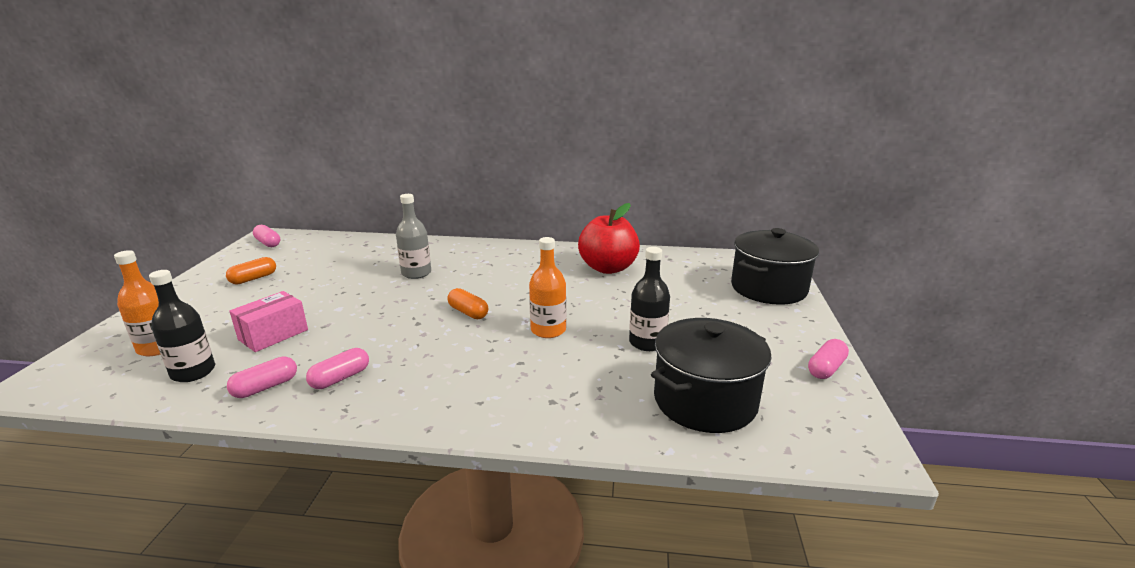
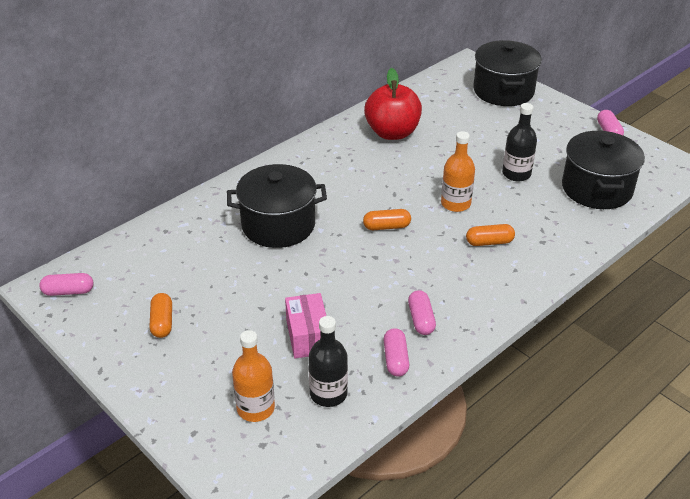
camera: 50 degrees left, 15 degrees up
grey bottle [396,194,431,279] -> black pot [227,164,327,248]
none -> orange capsule [466,224,515,246]

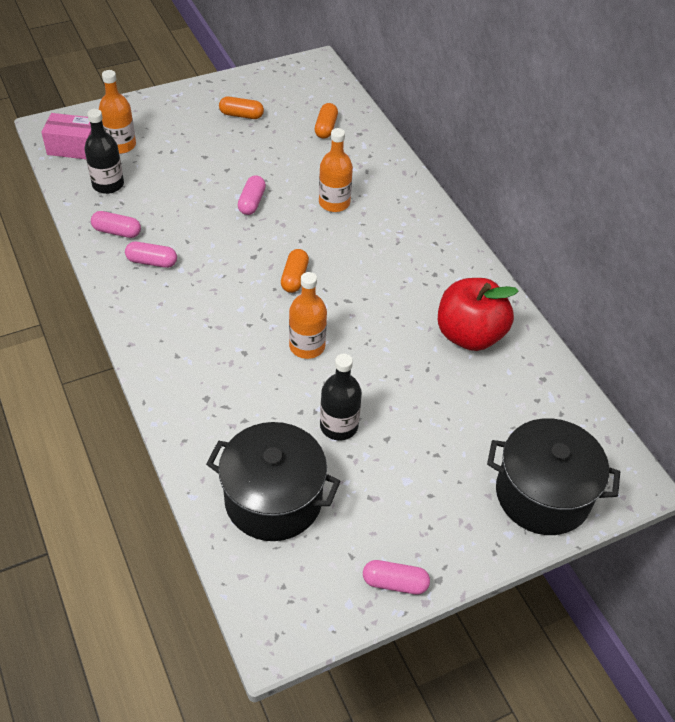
camera: 105 degrees right, 10 degrees up
pink capsule [39,273,93,296] -> pink capsule moved to [238,175,266,215]
black pot [227,164,327,248] -> orange bottle [319,128,353,212]
pink box [285,293,326,358] -> pink box moved to [41,113,91,159]
orange capsule [466,224,515,246] -> orange capsule moved to [315,103,338,139]

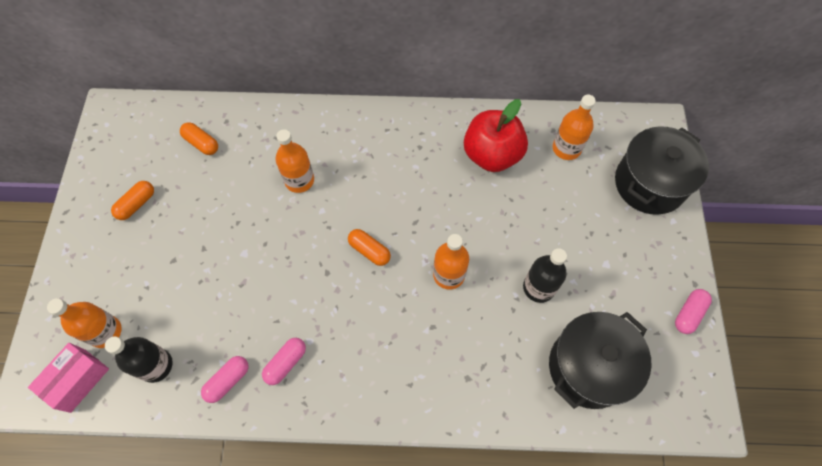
camera: 60 degrees left, 15 degrees up
pink capsule [238,175,266,215] -> none
none -> orange bottle [553,95,596,160]

